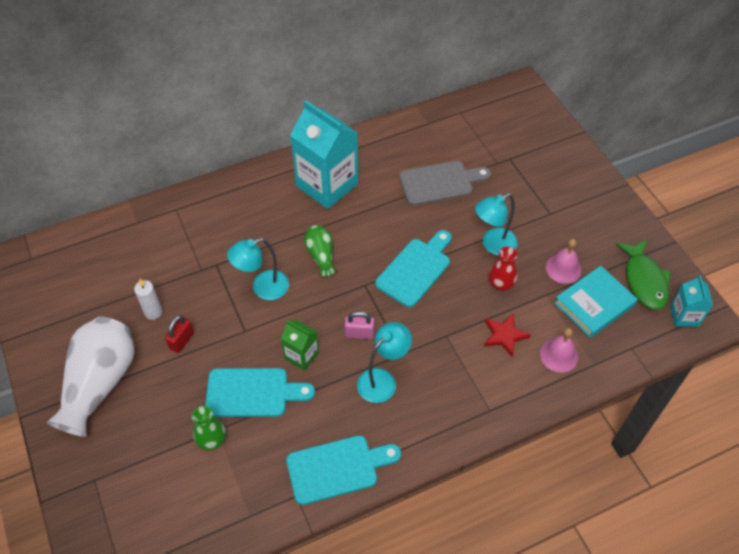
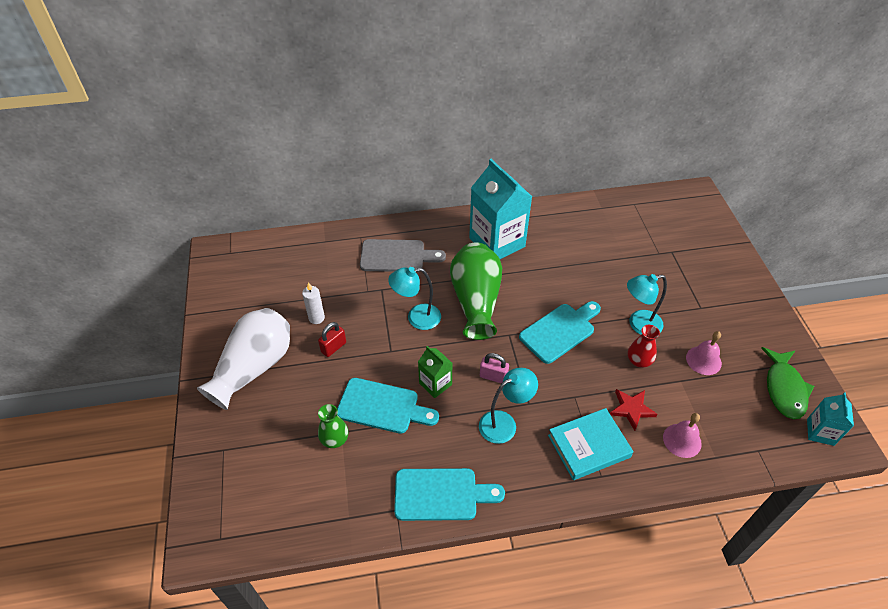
camera: 15 degrees right, 5 degrees down
green vase [304,225,336,277] -> green vase [450,243,502,340], size x2.02
grey cutting board [399,161,491,205] -> grey cutting board moved to [360,239,446,272]
turquoise book [554,266,638,338] -> turquoise book moved to [548,408,633,480]

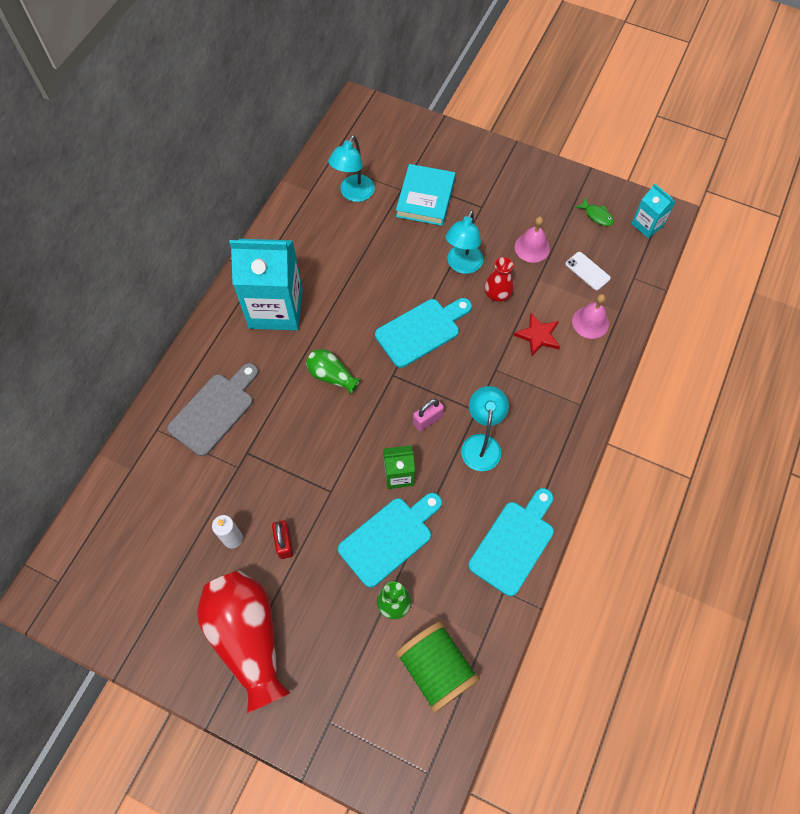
camera: 55 degrees left, 15 degrees up
white vase [197,308,290,410] -> red vase [197,571,291,713]
turquoise lamp [388,267,441,330] -> turquoise lamp moved to [328,135,375,202]
green vase [450,243,502,340] -> green vase [306,349,361,395], size x0.50
turquoise cutting board [519,301,601,364] -> turquoise cutting board turned 60 degrees clockwise [375,298,472,368]
turquoise book [548,408,633,480] -> turquoise book moved to [396,164,455,226]
green fish [761,347,814,419] -> green fish [575,198,614,226], size x0.50
none -> green spool [396,621,480,713]
none -> white phone [565,252,611,290]

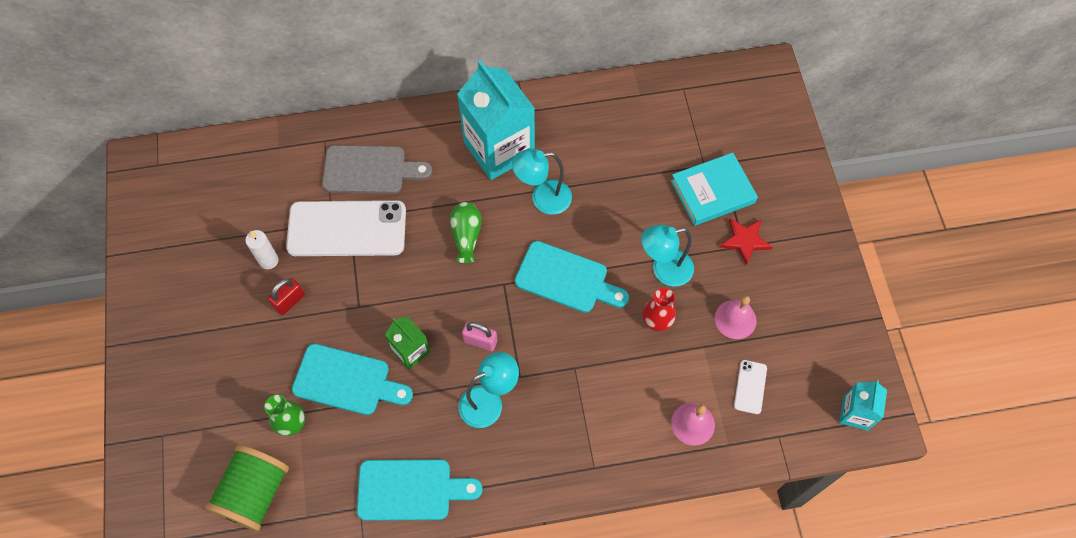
camera: 55 degrees right, 0 degrees up
red vase [197,571,291,713] -> none
turquoise lamp [328,135,375,202] -> turquoise lamp moved to [512,149,572,215]
red star [514,313,560,357] -> red star moved to [720,218,772,265]
green fish [575,198,614,226] -> none
none -> white phone [286,200,406,256]

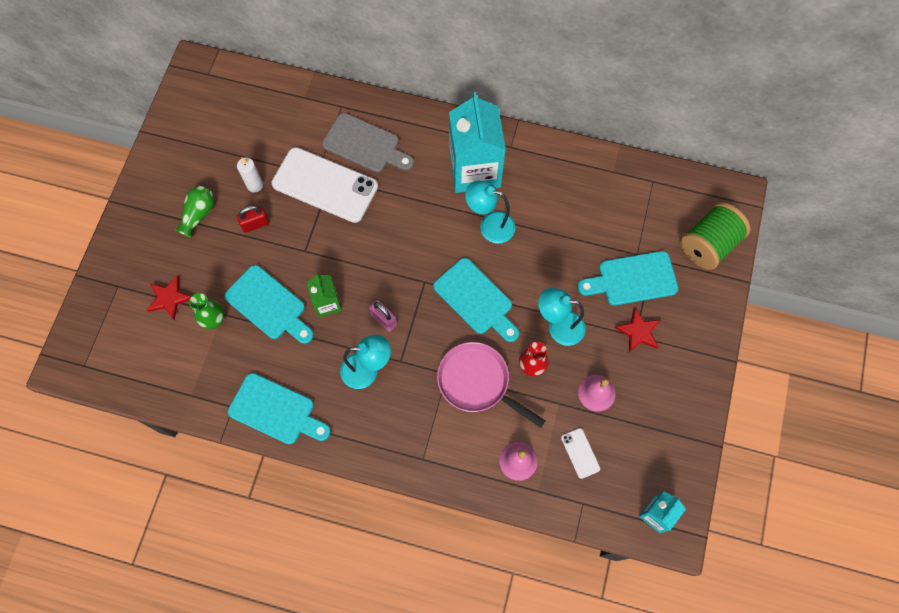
camera: 25 degrees right, 5 degrees up
green spool [205,445,289,531] -> green spool moved to [680,202,751,270]
green vase [450,202,482,263] -> green vase moved to [175,186,214,237]
turquoise book [671,153,758,226] -> turquoise cutting board [577,251,678,305]
white phone [734,360,767,414] -> white phone turned 60 degrees counterclockwise [561,428,600,479]
none -> red star [147,275,191,320]
none -> pink pan [437,342,545,428]

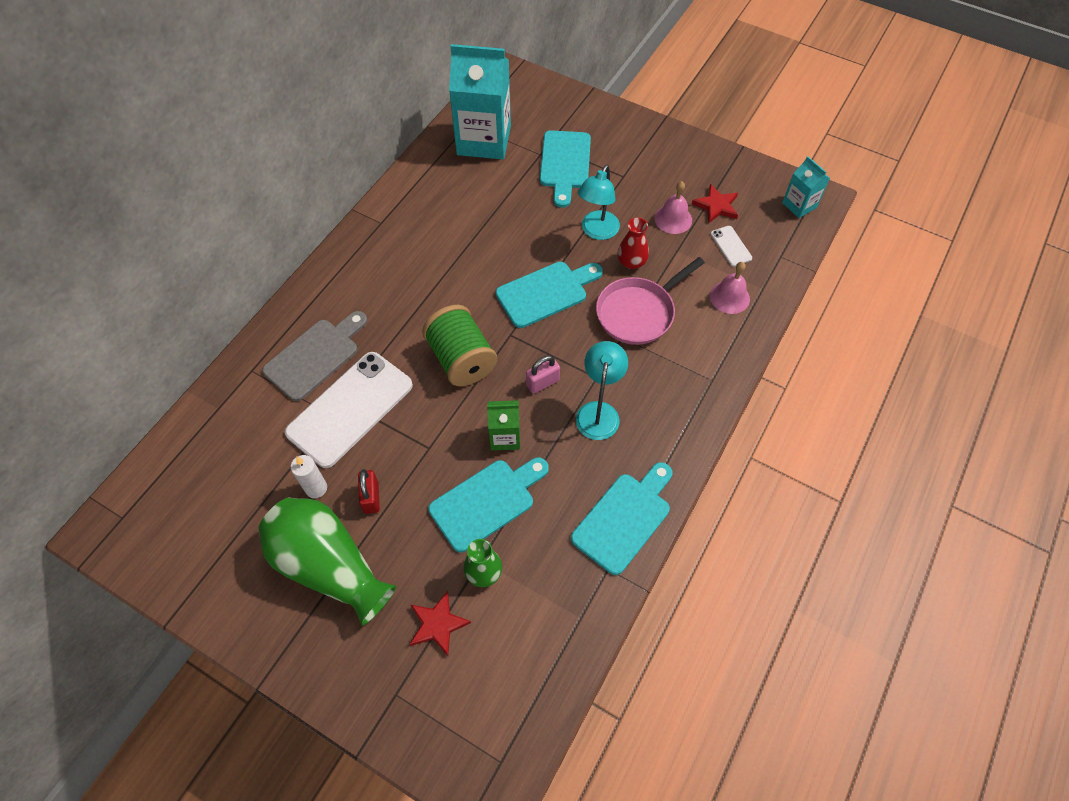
camera: 75 degrees left, 10 degrees down
green vase [175,186,214,237] -> green vase [259,498,397,626], size x2.02
turquoise carton [449,92,506,193] -> turquoise carton moved to [449,44,511,159]
turquoise lamp [465,181,515,243] -> none
white phone [561,428,600,479] -> white phone turned 75 degrees clockwise [711,226,752,266]
red star [615,308,661,352] -> red star moved to [692,184,738,224]
green spool [680,202,751,270] -> green spool moved to [422,305,497,386]

